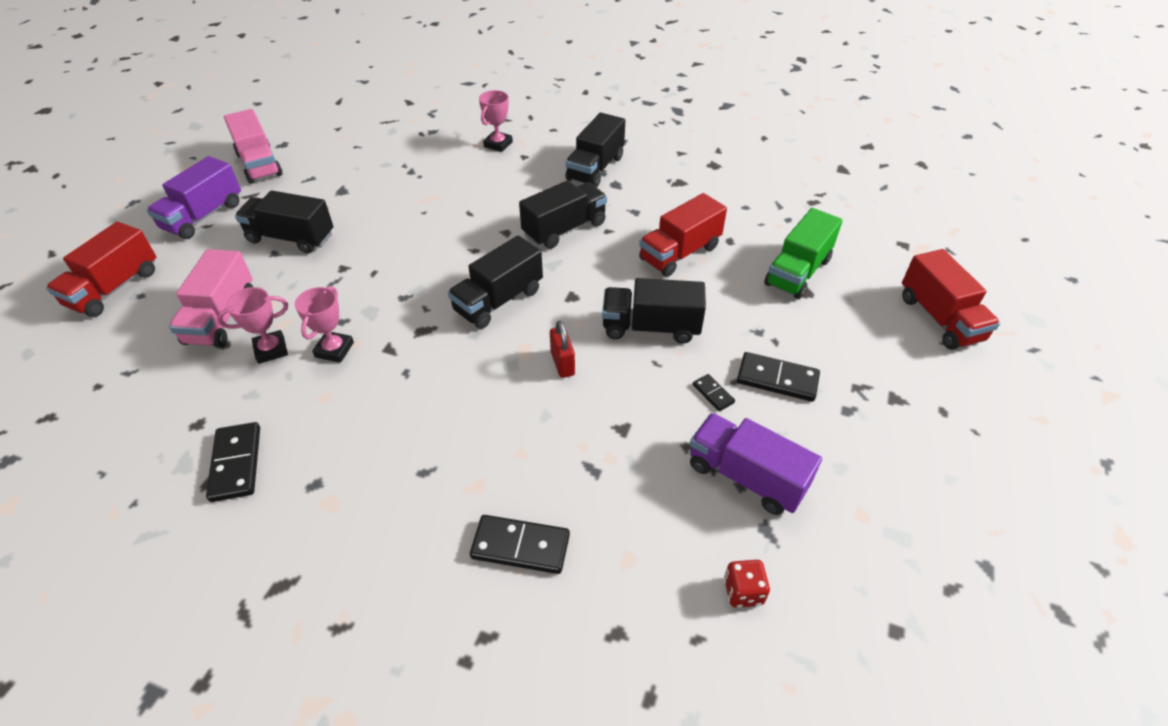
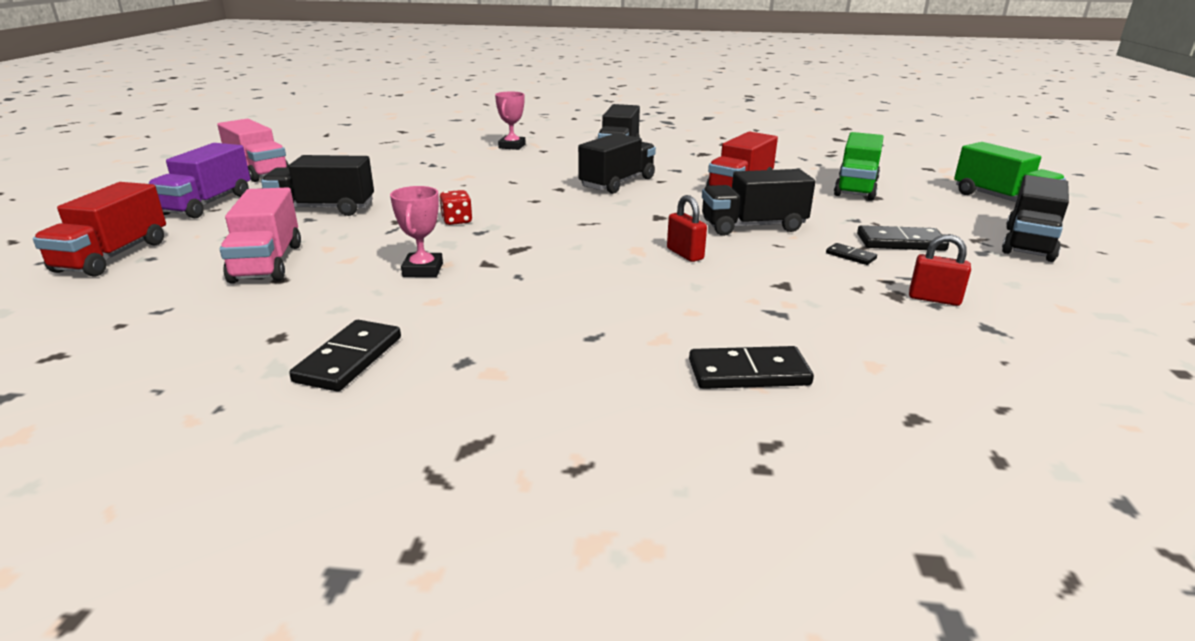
camera: 15 degrees left, 20 degrees down
black domino [206,422,260,502] -> black domino turned 45 degrees clockwise [289,320,401,391]
pink trophy [217,287,288,364] -> none
black truck [448,236,543,329] -> black truck moved to [1002,175,1069,262]
purple truck [690,413,822,515] -> red padlock [909,234,971,306]
red dice [724,560,770,608] -> red dice moved to [439,190,472,225]
red truck [902,249,1000,350] -> green truck [954,142,1066,202]

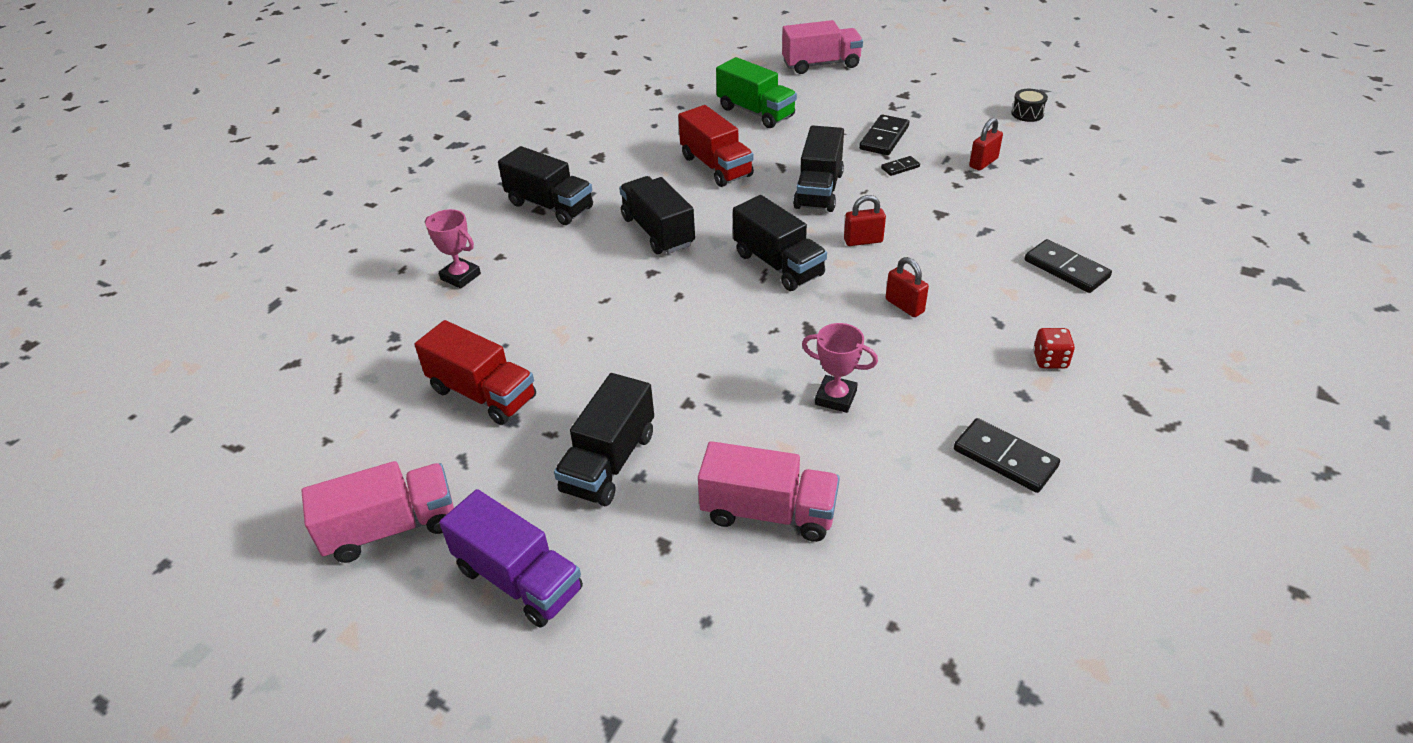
camera: 65 degrees left, 15 degrees up
red truck [33,182,166,277] -> red truck moved to [415,320,536,425]
red dice [439,190,472,225] -> red dice moved to [1033,328,1075,369]
black domino [689,346,814,389] -> black domino turned 60 degrees counterclockwise [1025,239,1112,293]
green truck [954,142,1066,202] -> pink truck [782,20,863,74]
black truck [1002,175,1069,262] -> black truck moved to [733,195,827,291]
none -> red padlock [886,257,929,317]
none -> black drum [1011,89,1048,122]

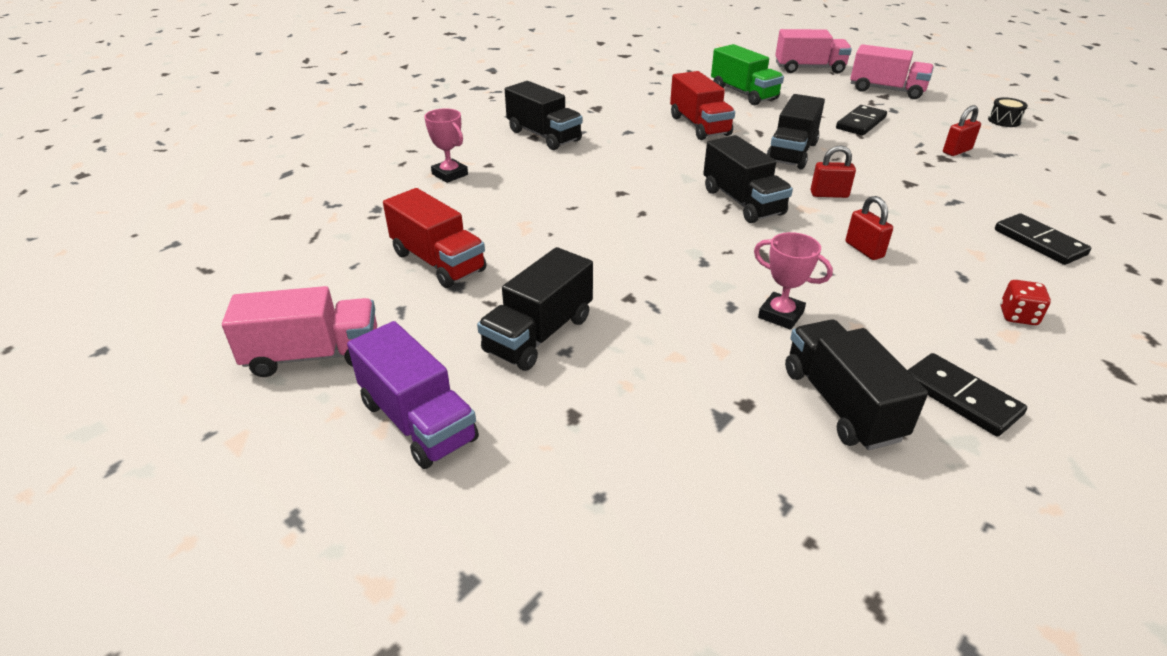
camera: 10 degrees right, 5 degrees down
black truck [619,176,695,254] -> black truck moved to [785,319,928,450]
pink truck [698,441,840,542] -> pink truck moved to [850,44,934,99]
black domino [881,156,920,176] -> none

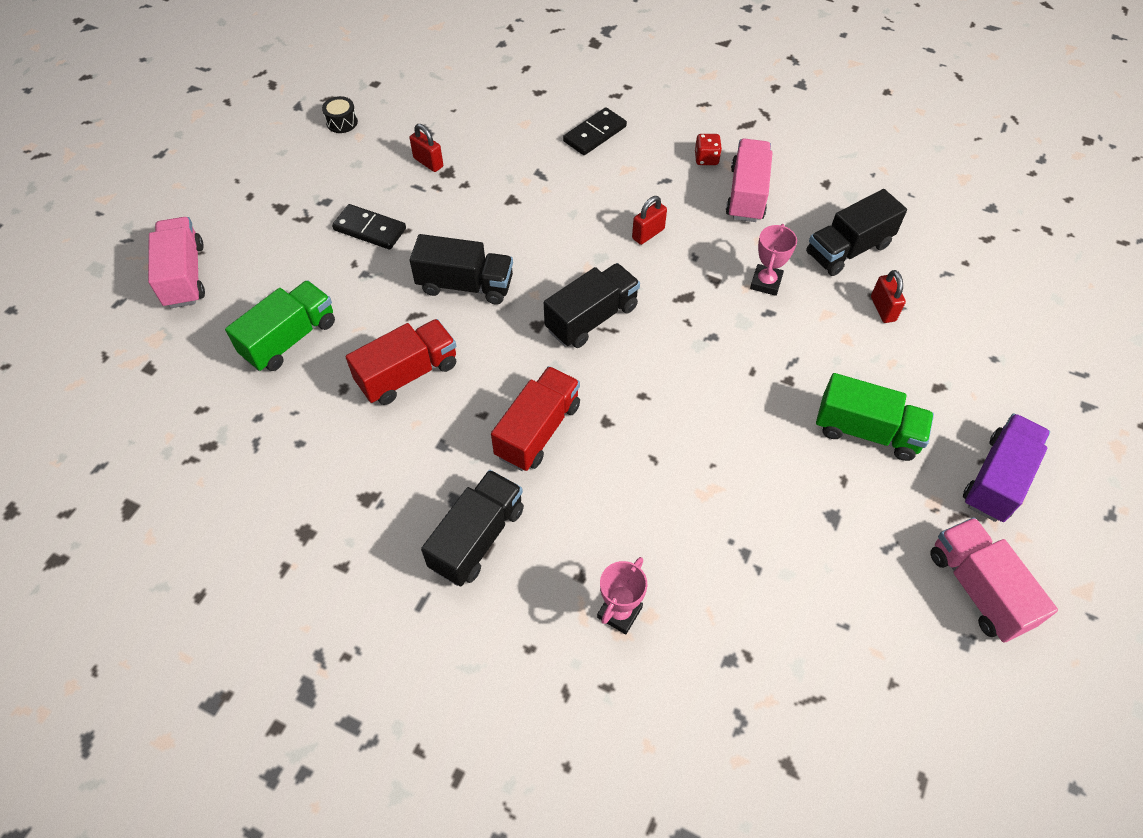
camera: 105 degrees left, 20 degrees up
red truck [383,188,486,288] -> red truck moved to [491,366,580,471]
black truck [477,247,593,371] -> green truck [816,373,934,461]
red padlock [811,145,856,198] -> red padlock moved to [871,270,906,323]
pink truck [850,44,934,99] -> pink truck moved to [726,138,773,222]
black domino [907,353,1027,436] -> none

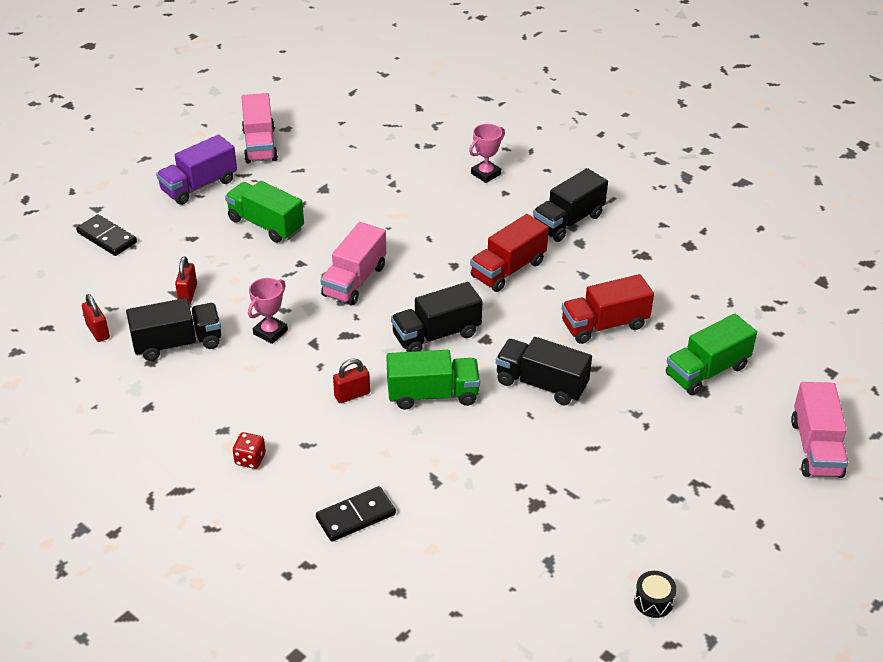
camera: 165 degrees left, 15 degrees down
black domino [332,204,406,250] -> black domino moved to [76,214,137,256]
red padlock [410,124,443,172] -> red padlock moved to [82,294,110,342]
pink truck [726,138,773,222] -> pink truck moved to [320,222,386,306]
none -> green truck [386,350,480,409]

